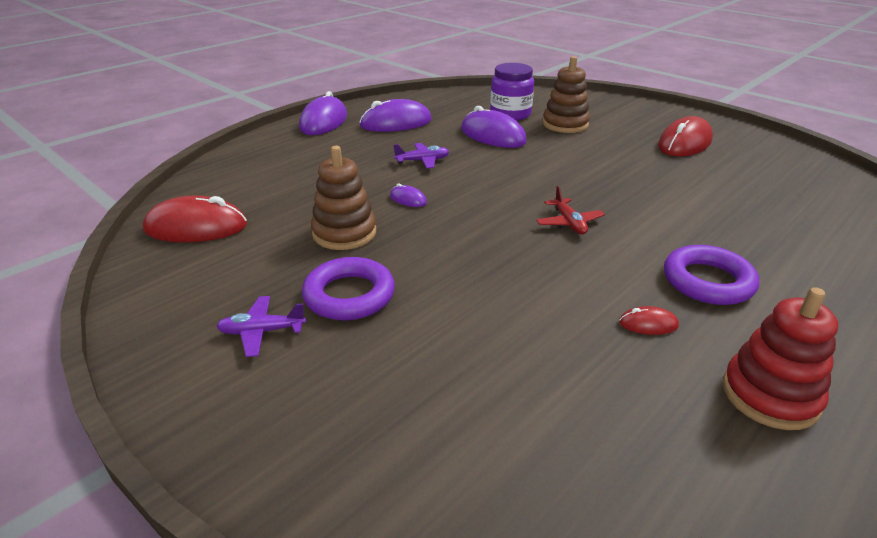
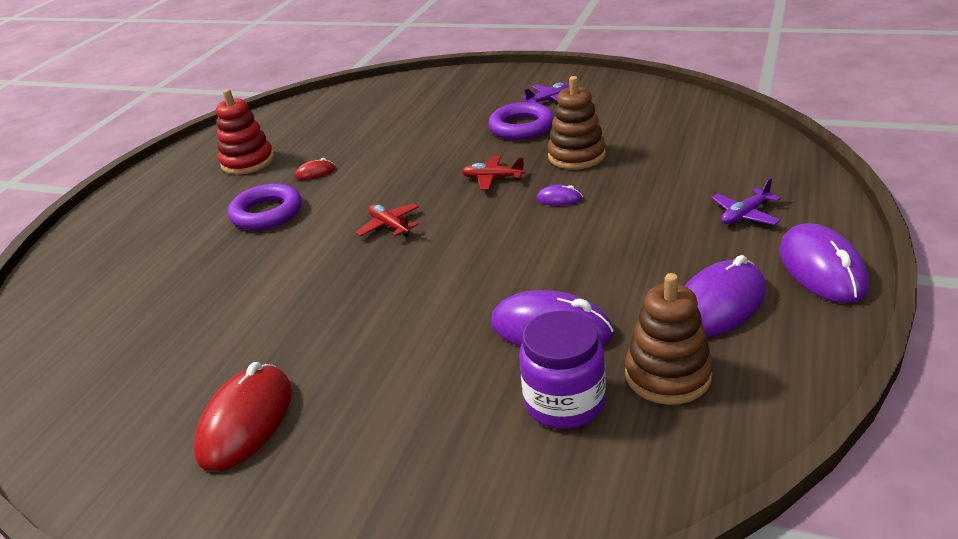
camera: 160 degrees right, 0 degrees up
red mouse [143,196,247,242] -> none
purple plane [393,143,449,168] -> purple plane moved to [711,178,781,225]
brown stacking toy [542,56,590,133] -> brown stacking toy moved to [625,273,713,405]
none -> red plane [462,156,525,190]

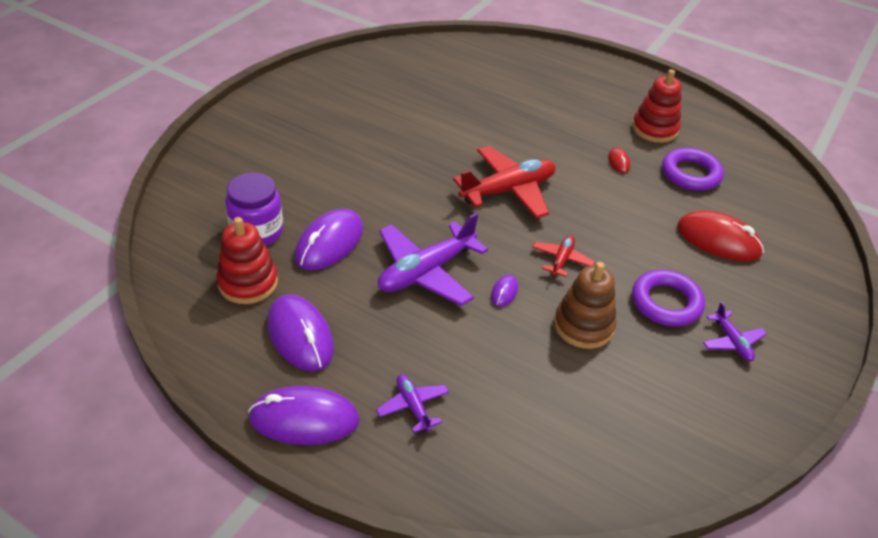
camera: 95 degrees right, 10 degrees up
red mouse [194,362,292,471] -> red mouse moved to [677,210,764,261]
purple ring [228,183,302,230] -> purple ring moved to [662,148,724,191]
red plane [356,203,419,237] -> red plane [453,146,556,218], size x1.98
brown stacking toy [625,273,713,405] -> red stacking toy [216,217,278,304]
none -> purple plane [378,213,488,306]

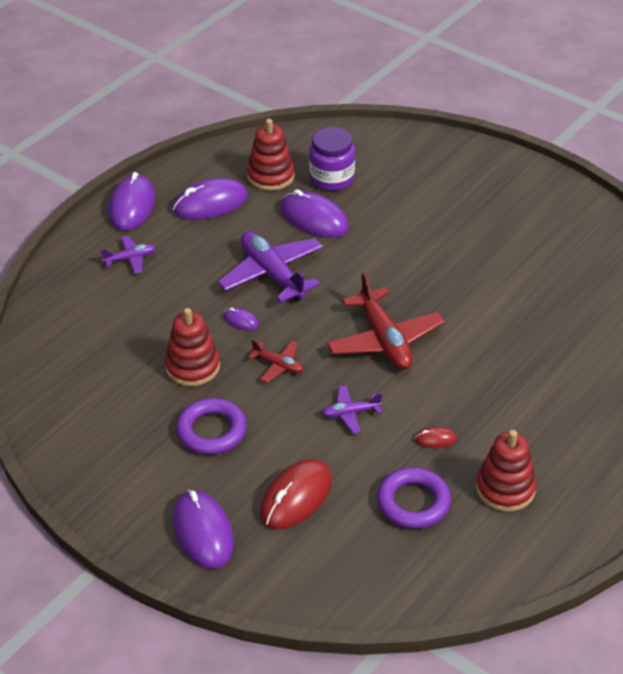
camera: 100 degrees right, 0 degrees up
brown stacking toy [554,262,616,349] -> red stacking toy [165,308,220,386]
purple plane [703,302,767,361] -> purple plane moved to [322,385,382,434]
none -> purple mouse [173,490,234,569]

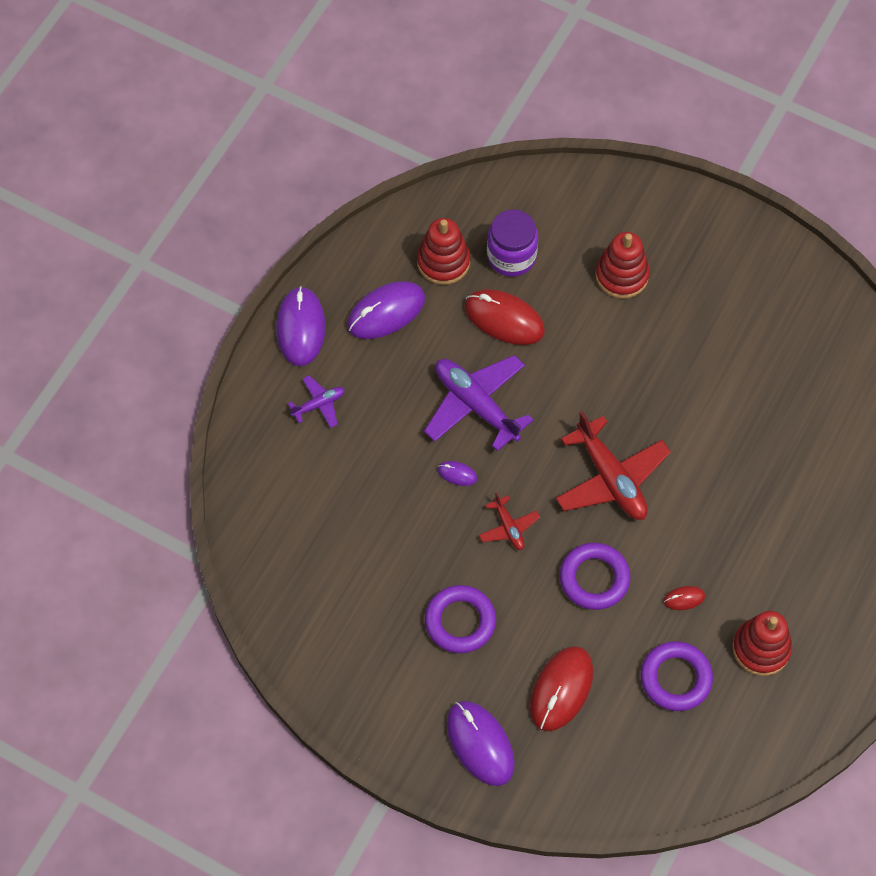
camera: 10 degrees left, 20 degrees up
red stacking toy [165,308,220,386] -> red stacking toy moved to [595,232,650,299]
red plane [248,339,303,383] -> red plane turned 45 degrees clockwise [479,492,540,550]
purple mouse [281,189,349,238] -> red mouse [464,289,545,345]
purple plane [322,385,382,434] -> purple ring [560,543,631,610]

